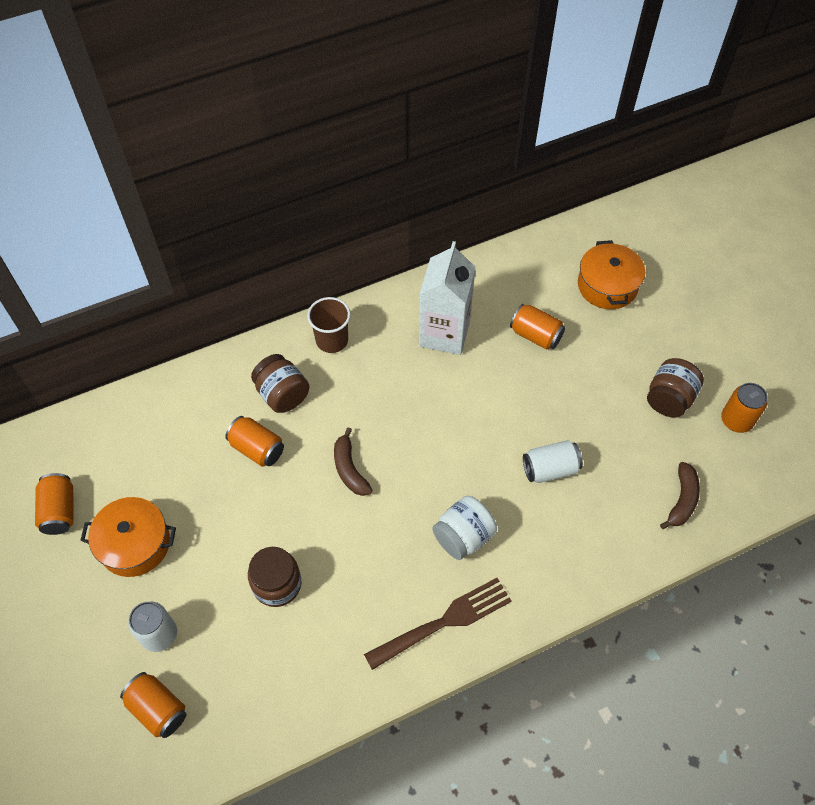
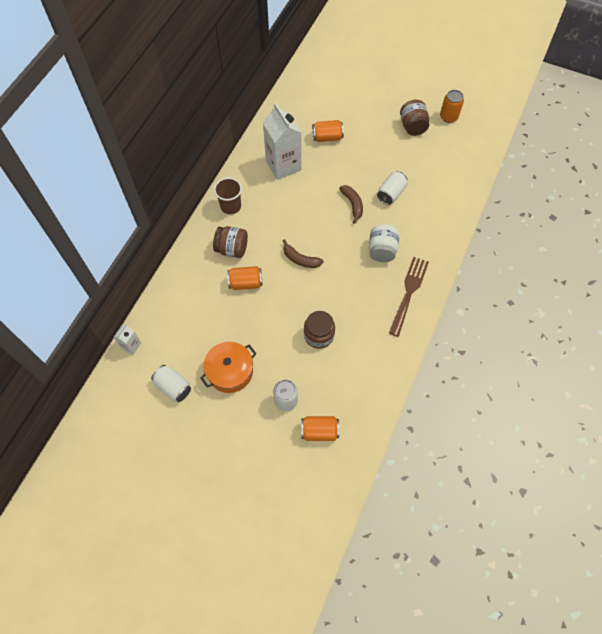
camera: 40 degrees left, 5 degrees up
orange can [35,473,73,535] -> white can [151,365,191,402]
orange pot [578,240,645,309] -> none
brown banana [660,462,700,529] -> brown banana moved to [339,185,363,224]
none -> white carton [113,324,141,355]

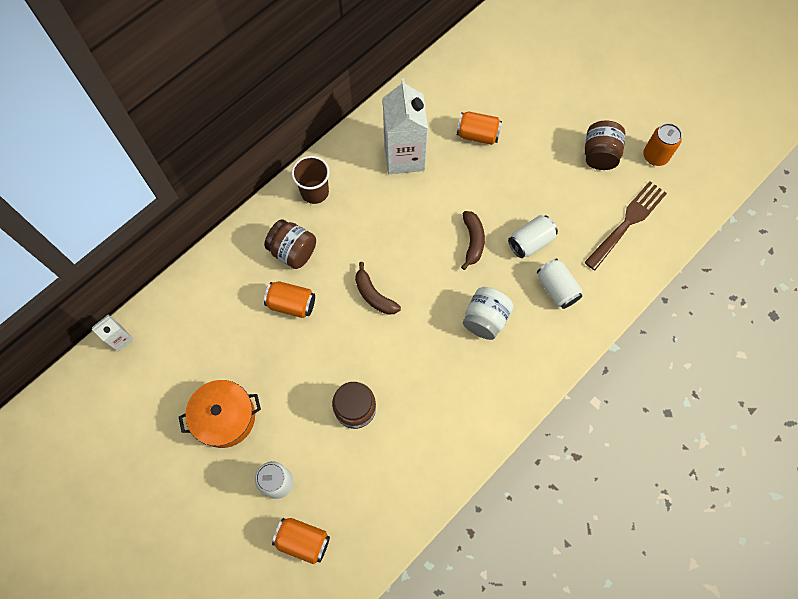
camera: 20 degrees right, 5 degrees up
white can [151,365,191,402] -> white can moved to [537,258,582,309]
brown fork [389,257,429,337] -> brown fork moved to [584,181,667,270]

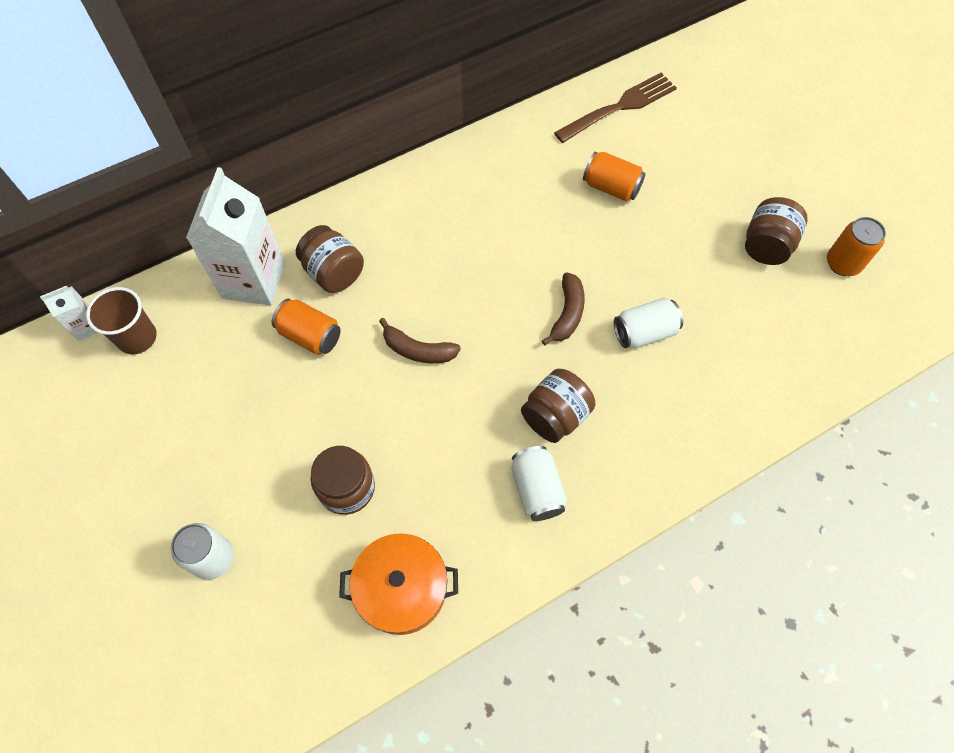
camera: 15 degrees right, 5 degrees down
orange pot [179,380,261,448] -> orange pot moved to [339,533,458,635]
orange can [272,518,330,564] -> none
brown cup [292,156,330,204] -> brown cup moved to [86,287,157,354]
brown banana [355,262,401,315] -> brown banana turned 45 degrees counterclockwise [379,318,461,363]
white carton [383,78,428,174] -> white carton moved to [186,167,285,305]
white jar [463,287,514,340] -> brown jar [521,369,595,443]
white can [537,258,582,309] -> white can moved to [511,446,567,521]
brown fork [584,181,667,270] -> brown fork moved to [554,73,677,143]

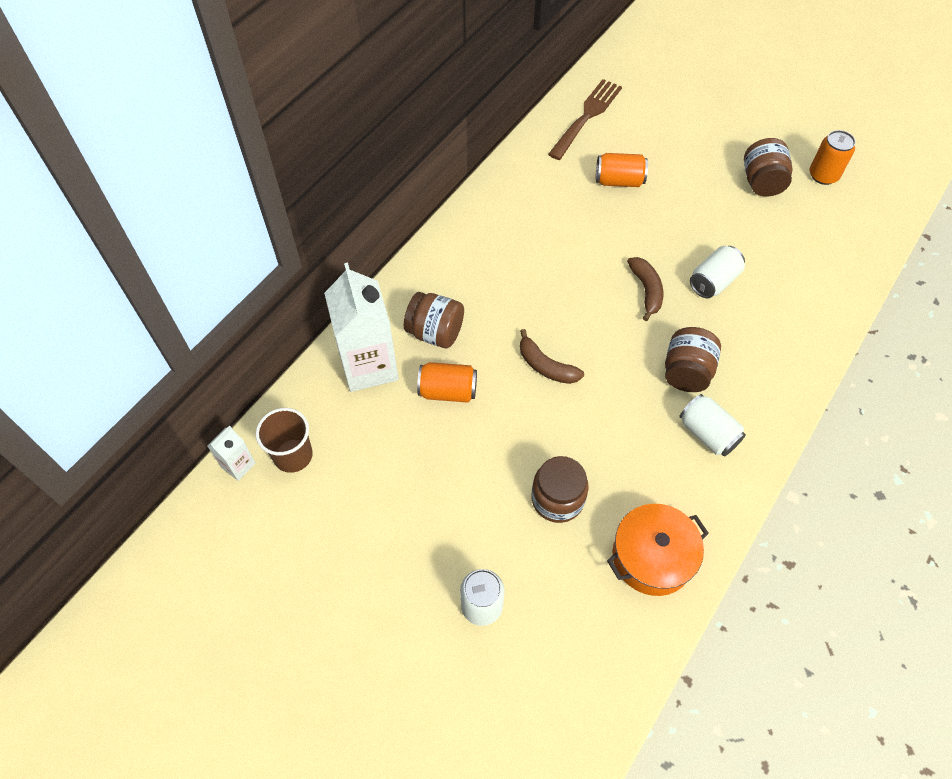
camera: 25 degrees left, 5 degrees down
brown banana [379,318,461,363] -> brown banana turned 45 degrees clockwise [520,329,584,384]

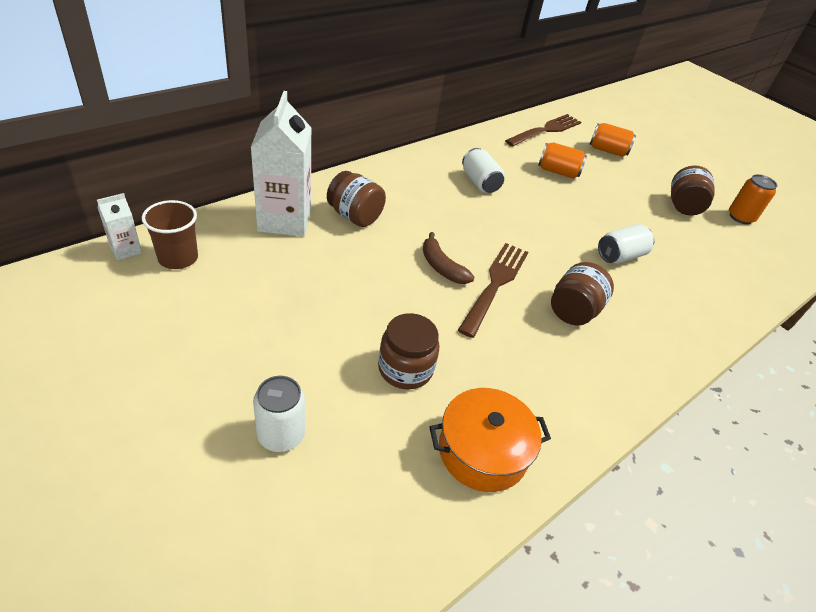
camera: 10 degrees right, 15 degrees down
orange can [417,362,477,403] -> orange can moved to [589,123,636,157]
brown banana [627,257,663,321] -> none
white can [680,394,746,457] -> white can moved to [462,148,505,193]
none -> brown fork [458,243,528,338]

